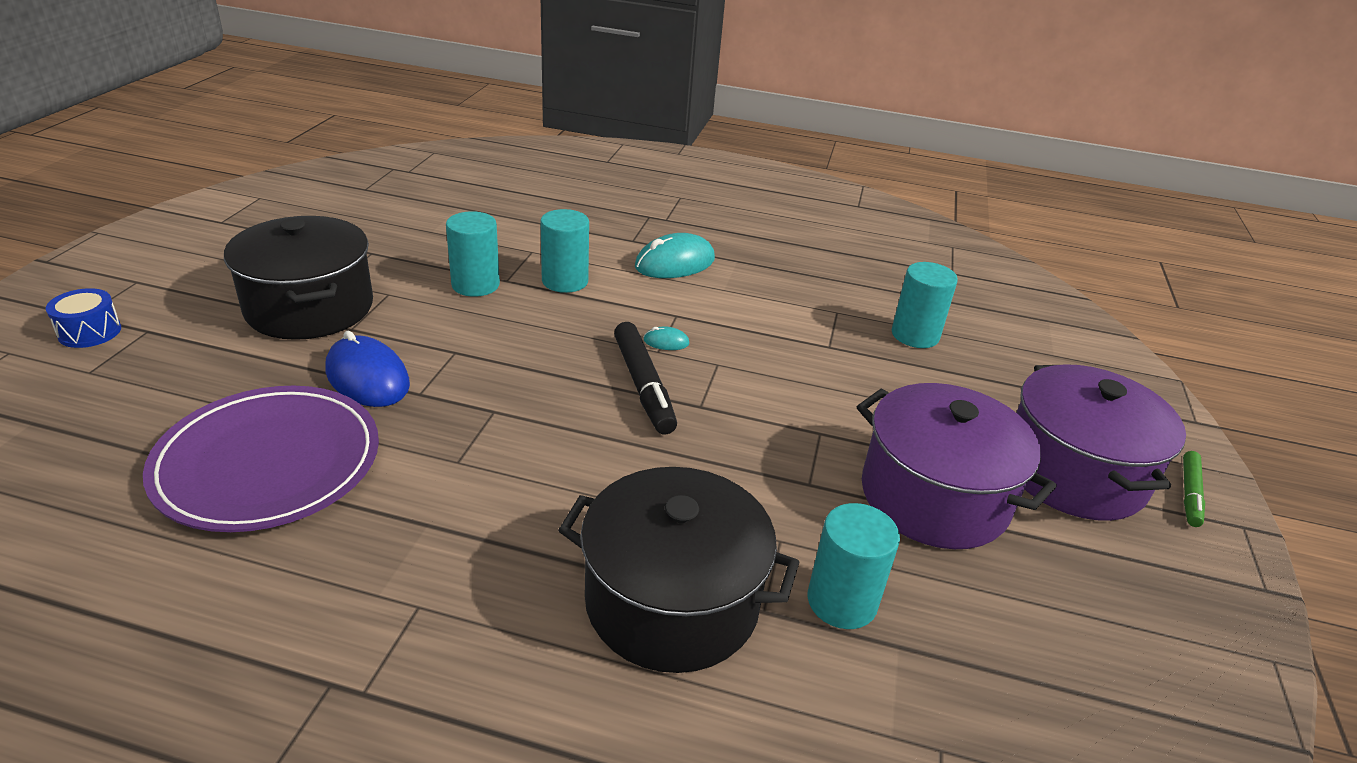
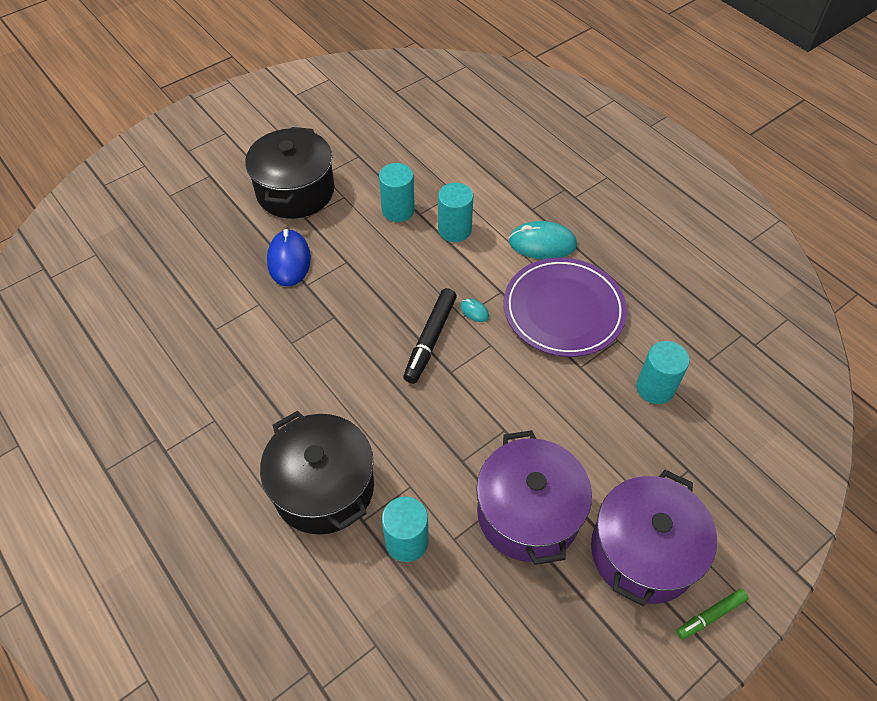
camera: 40 degrees right, 20 degrees up
blue drum [46,288,121,348] -> none
purple plate [143,386,379,532] -> purple plate moved to [504,258,627,357]

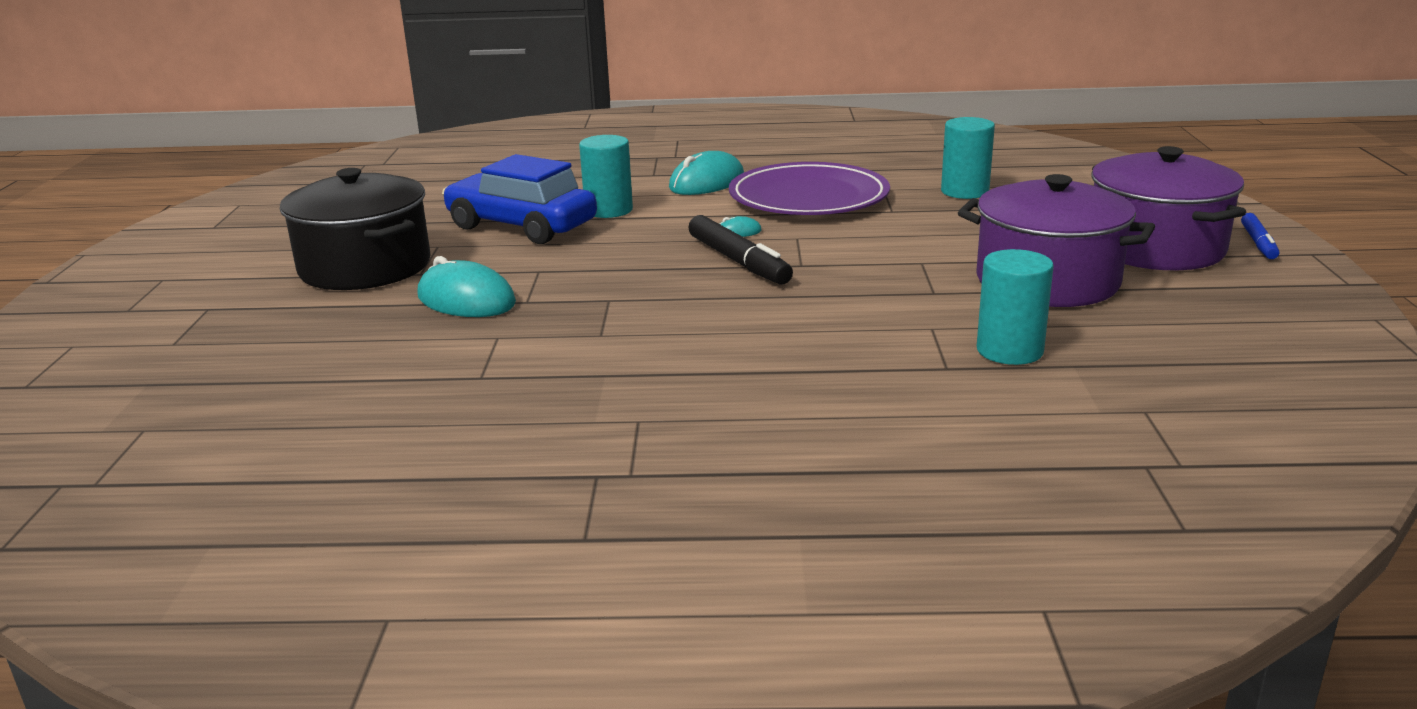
camera: 50 degrees left, 30 degrees down
black pot [260,411,374,535] -> none
blue mouse [267,229,311,286] -> turquoise mouse [417,256,516,317]
turquoise cylinder [379,163,415,222] -> blue car [442,154,597,244]
green marker [676,589,749,639] -> blue marker [1241,213,1279,259]

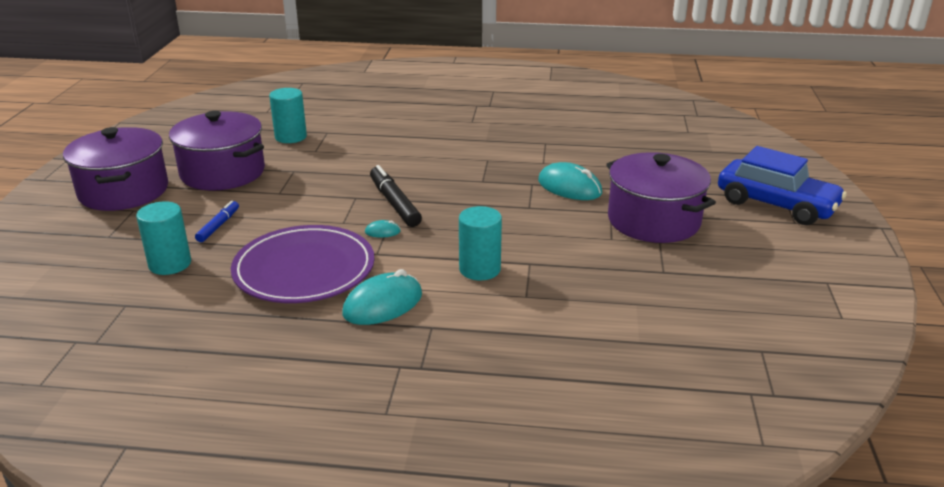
camera: 175 degrees left, 5 degrees up
black pot [280,168,431,290] -> purple pot [606,152,716,243]
blue car [442,154,597,244] -> blue car moved to [718,146,847,225]
blue marker [1241,213,1279,259] -> blue marker moved to [195,200,239,242]

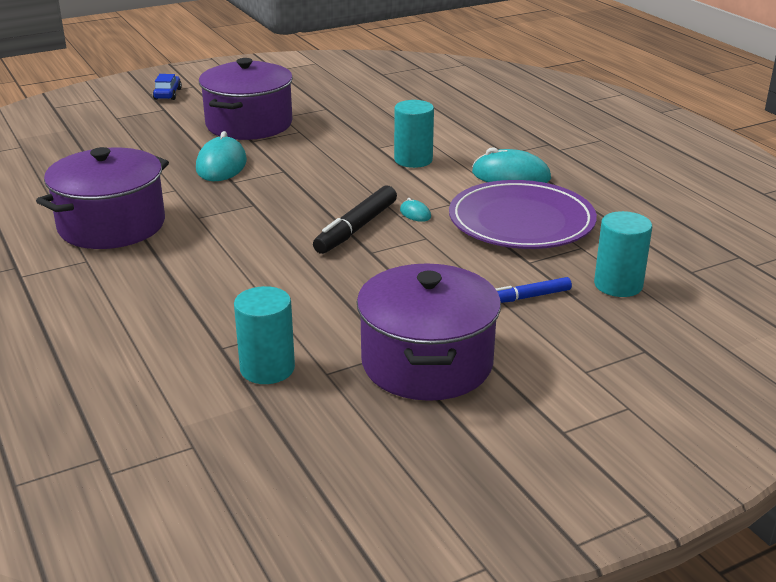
camera: 125 degrees left, 0 degrees up
purple pot [63,127,168,211] -> purple pot moved to [36,147,169,249]
blue car [718,146,847,225] -> blue car [153,74,182,100], size x0.44

